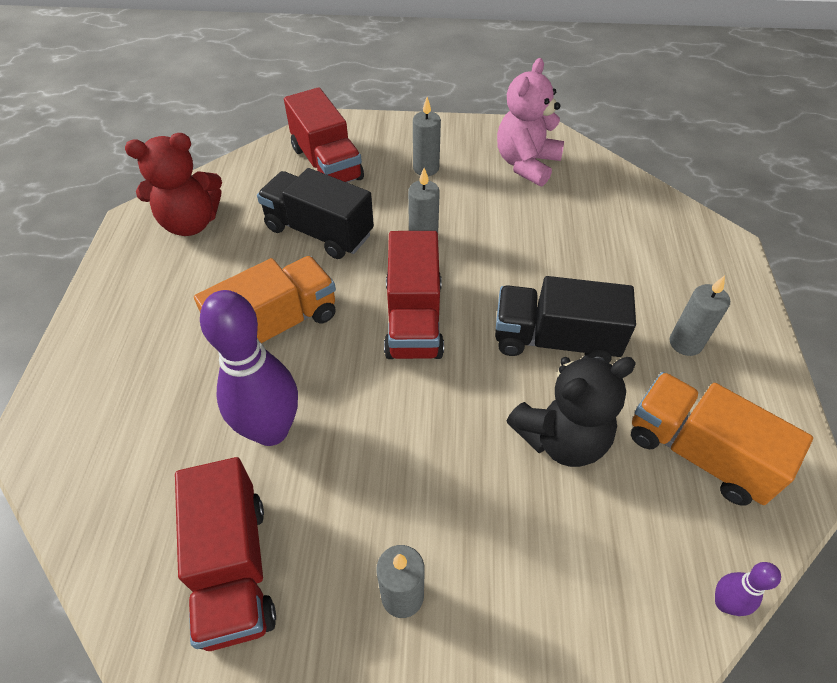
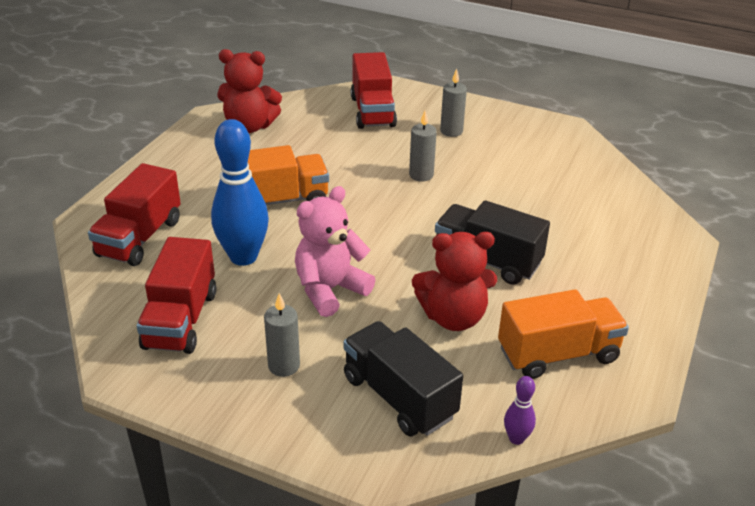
camera: 20 degrees right, 15 degrees down
purple bowling pin [200,290,298,446] -> blue bowling pin [211,119,269,266]
black truck [257,168,374,259] -> black truck moved to [343,321,463,437]
red truck [384,231,444,359] -> red truck moved to [88,163,181,266]
pink teddy bear [497,58,564,186] -> pink teddy bear moved to [295,186,375,317]
black teddy bear [506,355,636,467] -> red teddy bear [412,232,497,331]
orange truck [631,372,813,506] -> orange truck turned 105 degrees clockwise [498,289,629,379]
grey candle [670,276,730,356] -> none

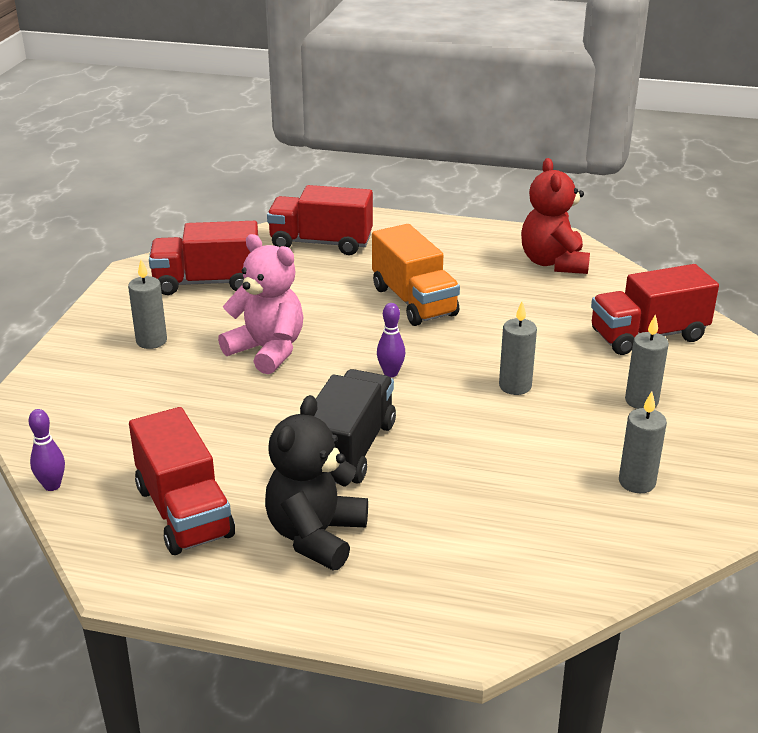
camera: 80 degrees right, 5 degrees down
blue bowling pin [211,119,269,266] -> none
black truck [343,321,463,437] -> none
red teddy bear [412,232,497,331] -> none
orange truck [498,289,629,379] -> red truck [129,407,235,555]
none -> black teddy bear [265,395,368,570]
none -> purple bowling pin [377,303,405,377]
none -> grey candle [619,391,667,493]

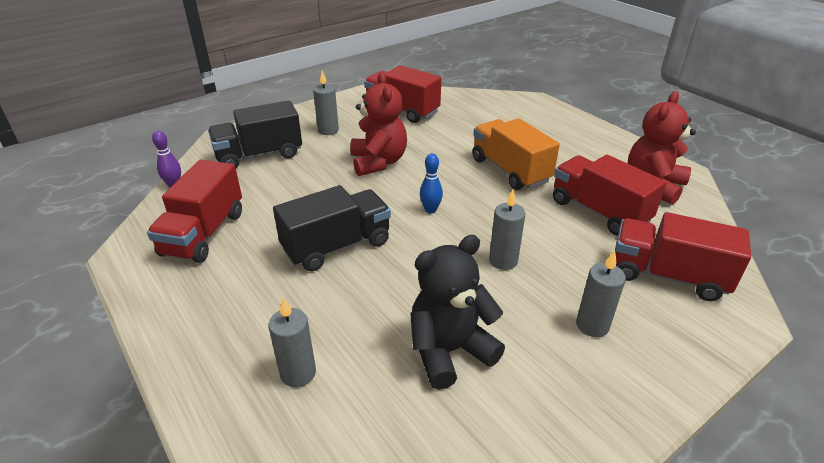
camera: 40 degrees right, 5 degrees up
pink teddy bear [218,234,303,374] -> red teddy bear [350,72,407,176]
black teddy bear [265,395,368,570] -> black teddy bear moved to [410,235,505,390]
red truck [267,185,373,255] -> red truck moved to [553,155,666,236]
orange truck [372,224,460,326] -> orange truck turned 135 degrees clockwise [472,118,560,190]
purple bowling pin [377,303,405,377] -> blue bowling pin [420,153,443,213]
grey candle [619,391,667,493] -> grey candle moved to [269,297,316,387]
none -> black truck [208,101,302,168]

